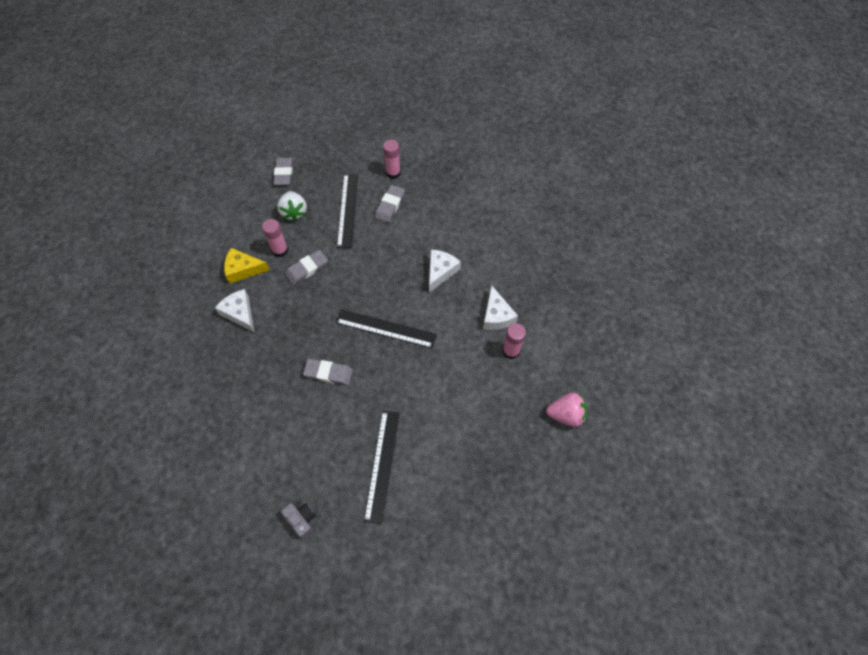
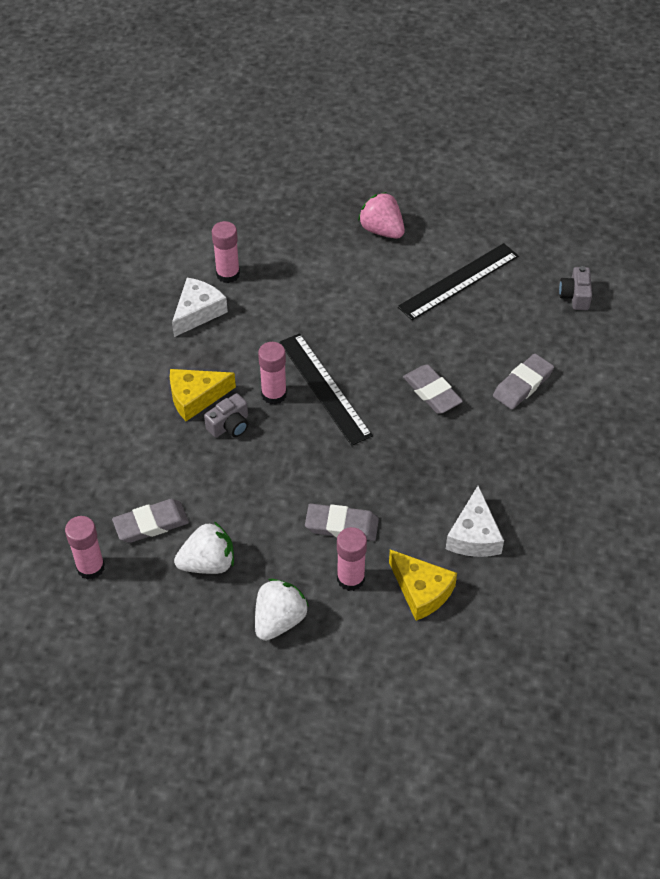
camera: 135 degrees left, 10 degrees down
grey eraser [273,158,293,185] -> grey eraser moved to [493,354,554,410]
black ruler [337,174,358,248] -> white strawberry [174,522,234,574]
white cheese [429,250,461,292] -> yellow cheese [170,369,236,421]
pink strawberry [546,392,587,427] -> pink strawberry moved to [358,192,405,239]
none -> grey camera [204,393,248,437]
none -> pink glue stick [258,342,287,405]

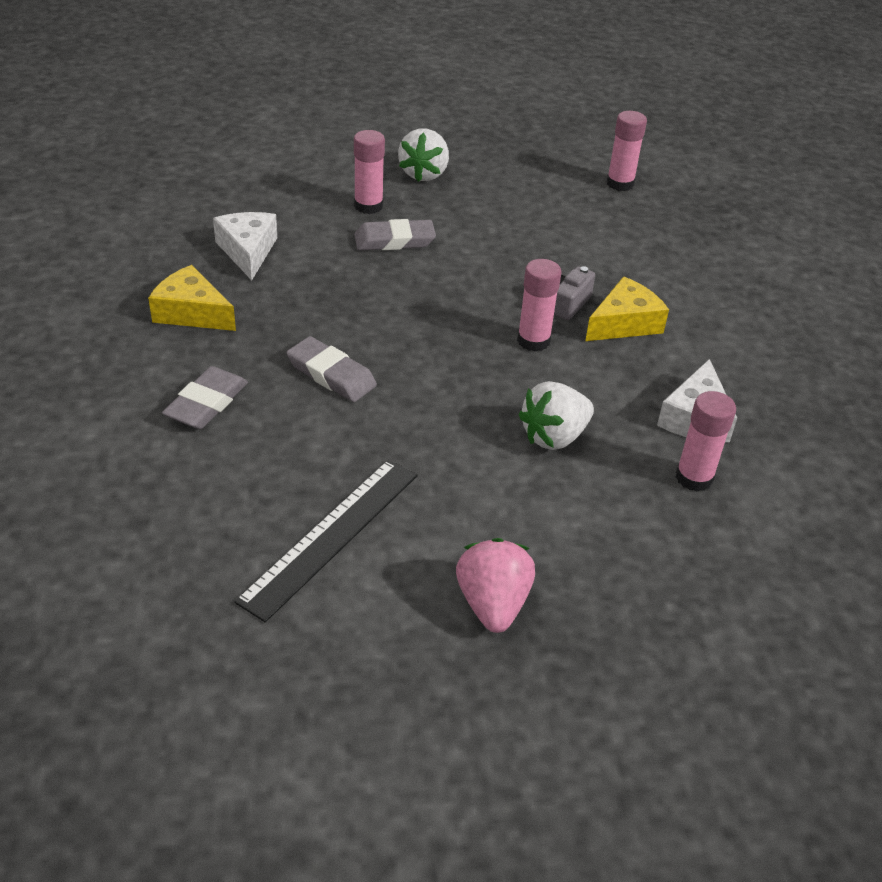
camera: 160 degrees right, 10 degrees down
grey eraser [112,499,189,543] -> none
white strawberry [174,522,234,574] -> white strawberry moved to [518,381,594,450]
black ruler [279,333,373,446] -> none
pink strawberry [358,192,405,239] -> pink strawberry turned 120 degrees counterclockwise [456,538,535,633]
yellow cheese [389,550,457,621] -> yellow cheese moved to [148,265,236,331]
grey camera [559,266,592,310] -> none

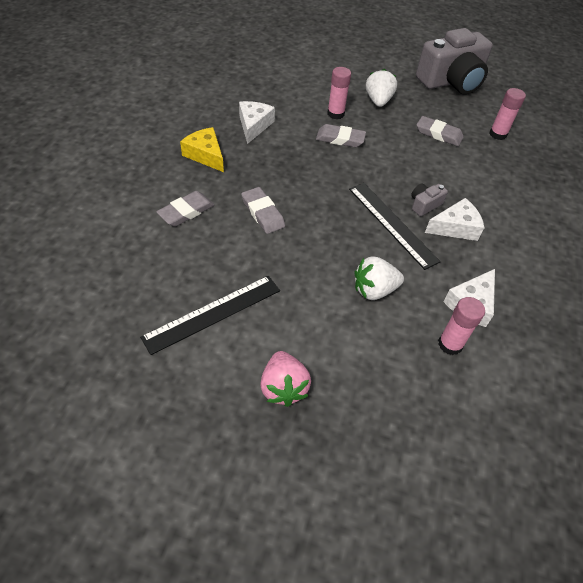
camera: 20 degrees right, 10 degrees up
white strawberry [398,129,449,182] -> white strawberry turned 150 degrees clockwise [366,69,397,107]
pink strawberry [456,538,535,633] -> pink strawberry turned 150 degrees clockwise [260,351,311,407]
pink glue stick [517,259,561,352] -> black ruler [349,183,441,270]
yellow cheese [585,277,669,341] -> white cheese [425,198,485,241]
none -> grey camera [416,28,493,95]
none -> grey eraser [417,116,464,146]

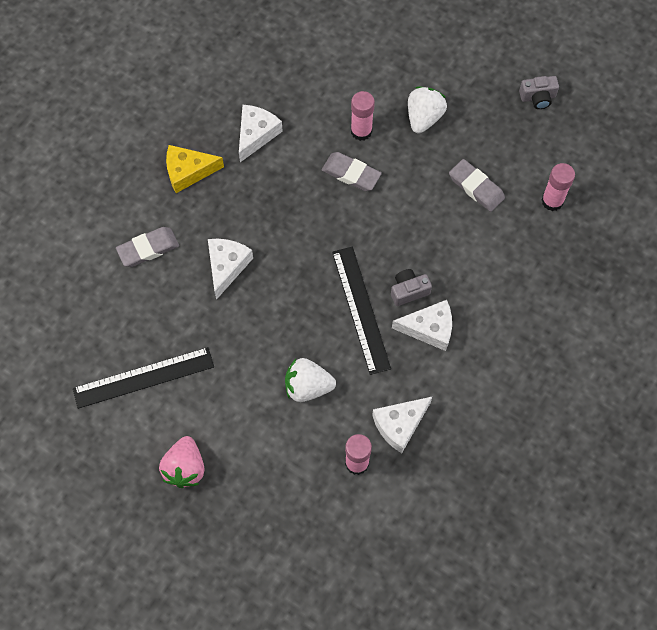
camera: 20 degrees right, 15 degrees up
yellow cheese [180,127,224,172] -> yellow cheese turned 75 degrees counterclockwise [166,145,224,193]
grey eraser [241,187,285,234] -> white cheese [208,239,253,300]
grey camera [416,28,493,95] -> grey camera [519,76,559,109], size x0.40

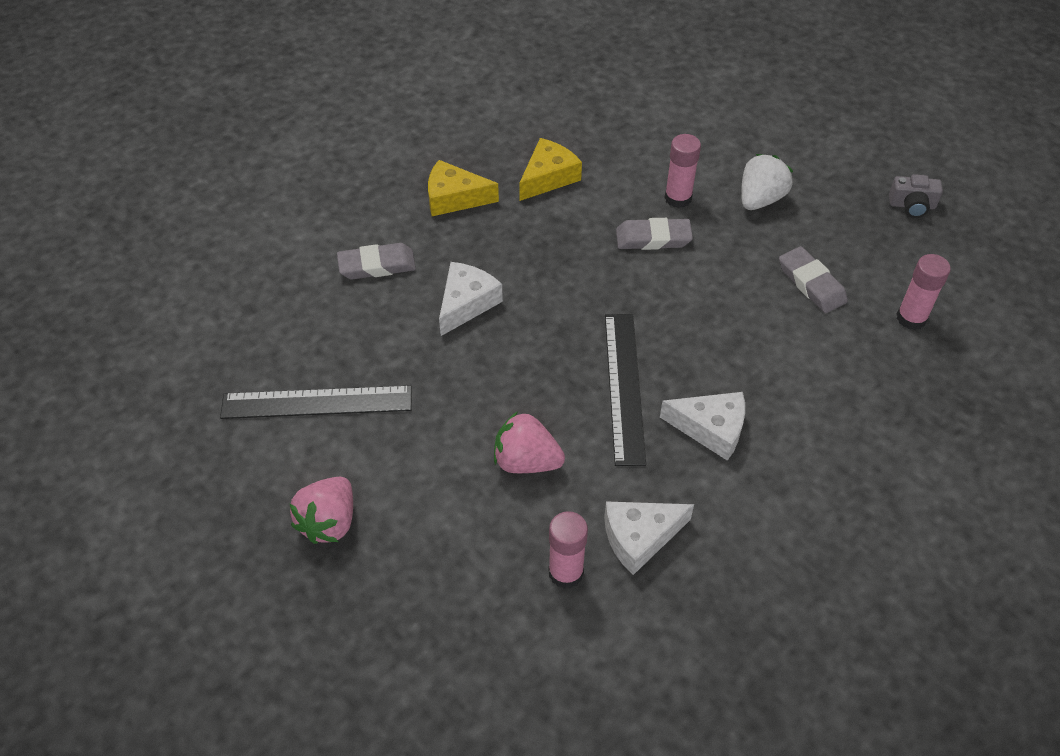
camera: 15 degrees right, 15 degrees down
white cheese [239,105,283,162] -> yellow cheese [519,138,582,201]
white strawberry [285,358,336,402] -> pink strawberry [494,411,565,473]
grey eraser [322,152,382,191] -> grey eraser turned 45 degrees counterclockwise [616,218,693,250]
grey camera [391,269,432,306] -> none

